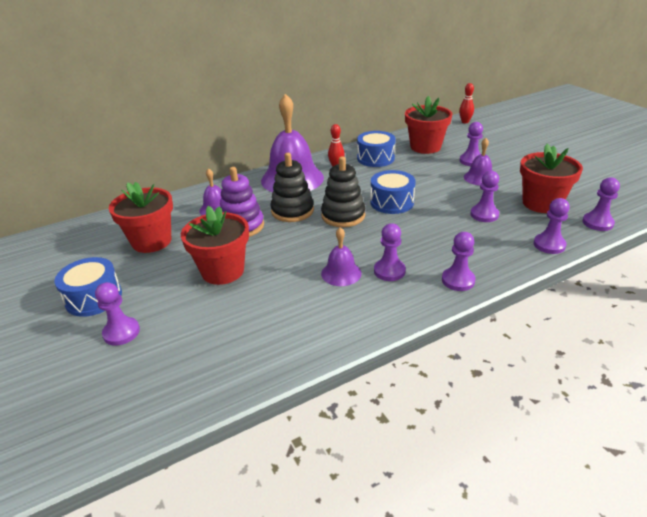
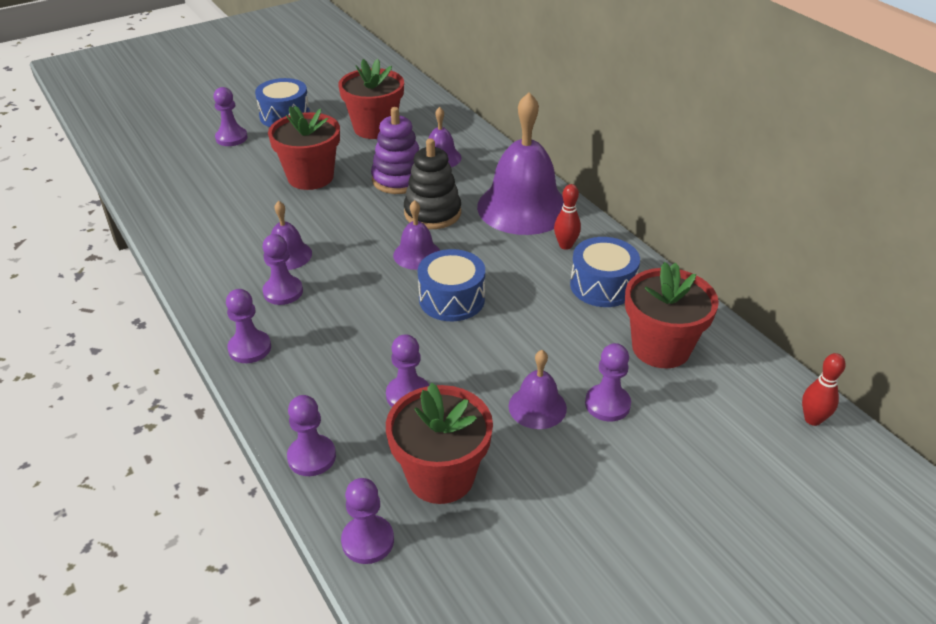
camera: 85 degrees right, 5 degrees up
black stacking toy [321,156,365,227] -> purple bell [393,200,440,270]

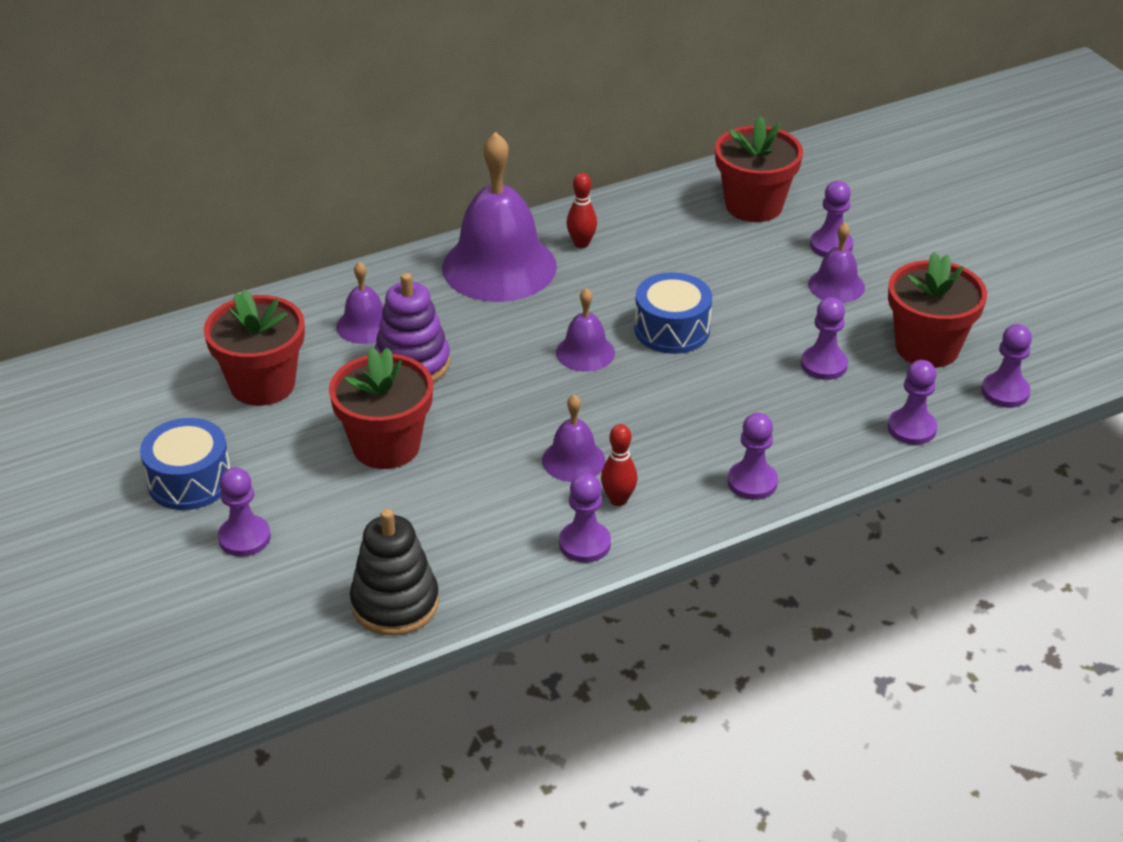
camera: 85 degrees left, 0 degrees up
purple pawn [262,234,303,305] -> purple pawn moved to [559,473,611,563]
black stacking toy [404,138,461,229] -> black stacking toy moved to [350,509,439,636]
blue drum [570,237,640,307] -> none
red bowling pin [802,353,846,426] -> red bowling pin moved to [601,424,637,506]

